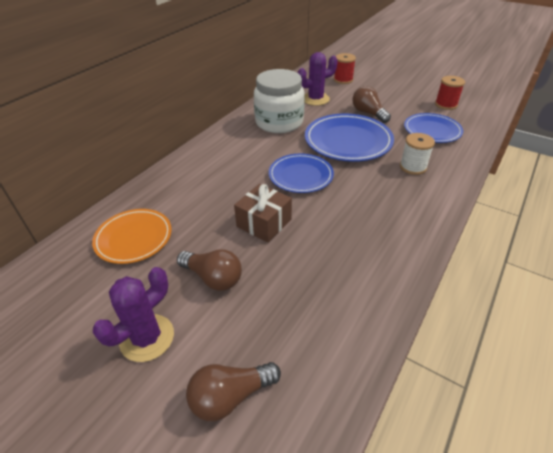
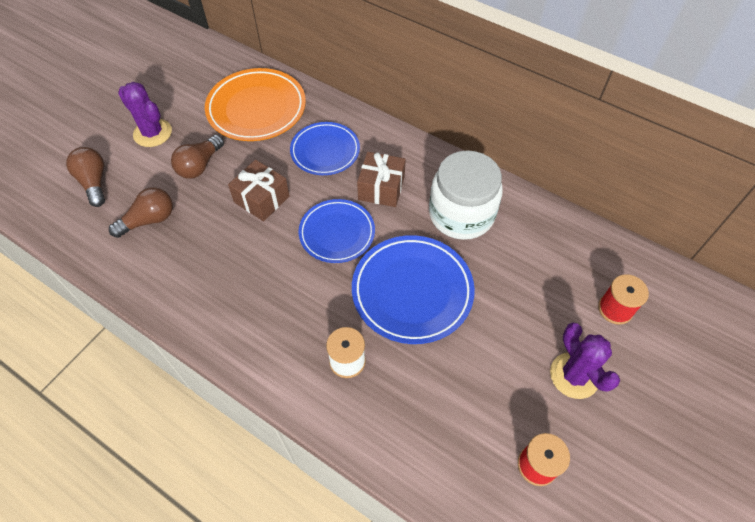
camera: 90 degrees right, 15 degrees up
orange plate [92,209,172,264] -> orange plate [205,68,306,141], size x1.51
purple cactus [298,52,338,106] -> purple cactus moved to [550,322,620,399]
brown light bulb [353,86,391,123] -> brown light bulb moved to [109,187,173,238]
blue plate [404,113,463,143] -> blue plate moved to [290,122,360,175]
none -> brown gift [357,152,406,207]

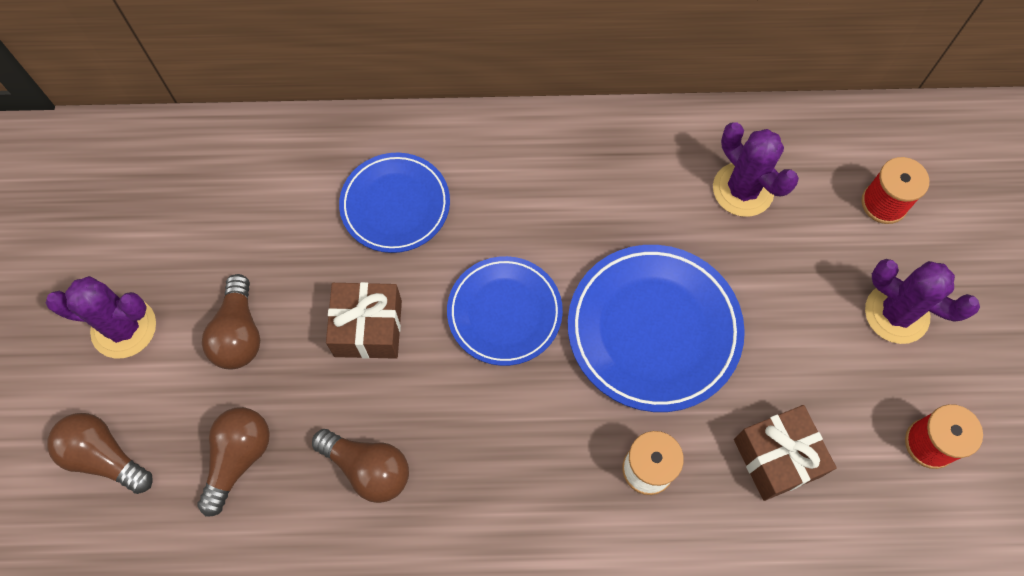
camera: 35 degrees left, 10 degrees up
orange plate [205,68,306,141] -> none
brown gift [357,152,406,207] -> brown gift moved to [734,405,837,501]
white jar [429,150,503,240] -> none
none -> brown light bulb [312,429,409,503]
none -> purple cactus [713,122,799,217]

